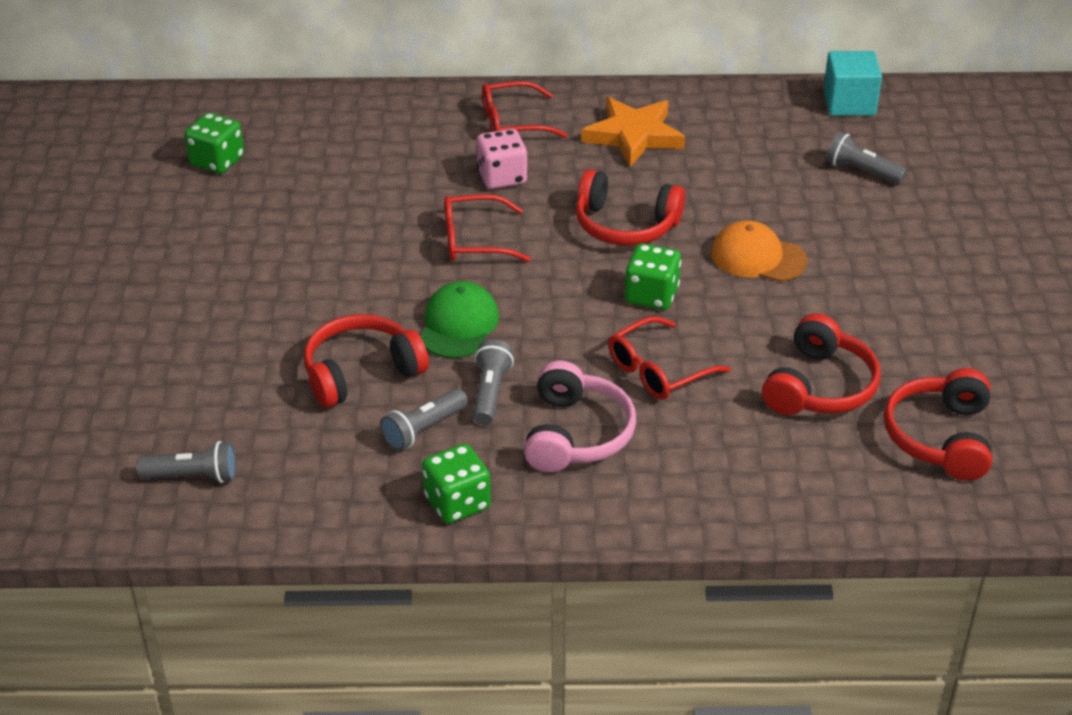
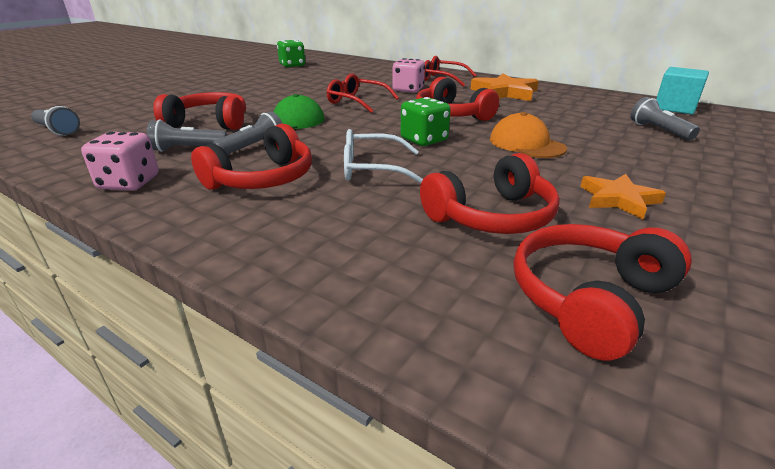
camera: 35 degrees right, 10 degrees down
green dice [422,444,491,524] -> pink dice [81,132,159,190]
pink headphones [524,361,636,472] -> red headphones [191,123,312,190]
red glasses [608,316,731,400] -> white glasses [344,129,423,184]
none -> orange star [580,174,666,219]

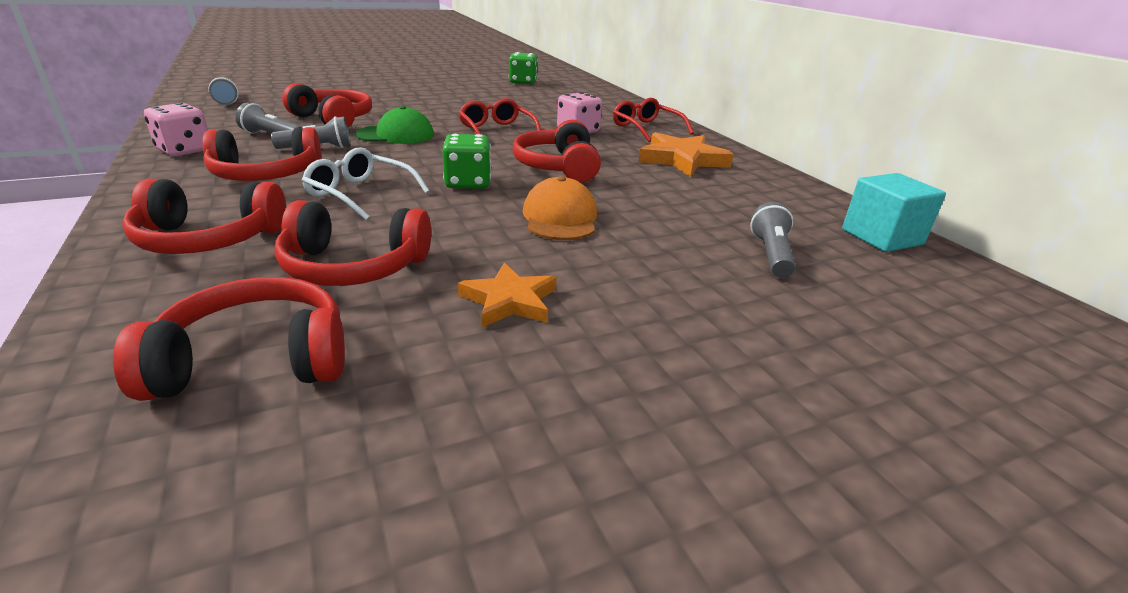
camera: 30 degrees right, 0 degrees up
none -> red headphones [122,179,286,254]

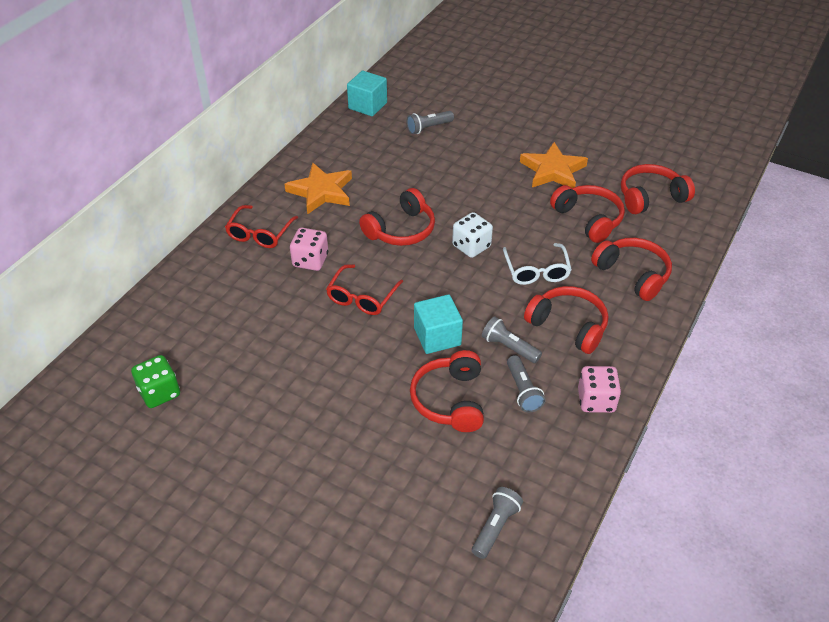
camera: 125 degrees left, 15 degrees up
red headphones [113,277,345,401] -> red headphones turned 120 degrees clockwise [621,164,695,214]
green cap [355,106,434,144] -> turquoise cube [414,294,463,354]
green dice [442,134,491,189] -> white dice [452,212,493,258]
orange star [458,262,557,327] -> orange star [520,142,588,188], size x1.55
orange cap [523,176,597,240] -> none

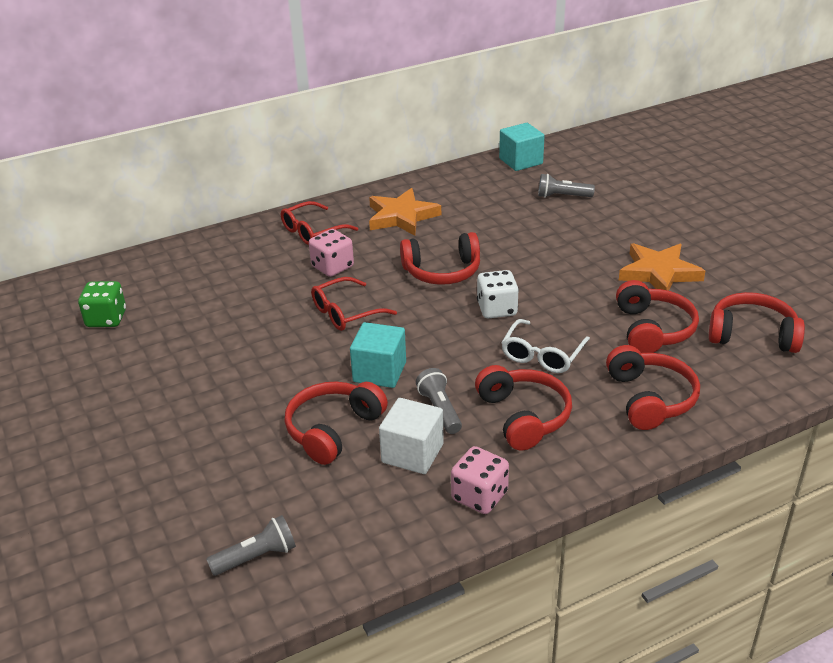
camera: 35 degrees right, 10 degrees down
grey flashlight [507,355,546,412] -> white cube [379,398,444,474]

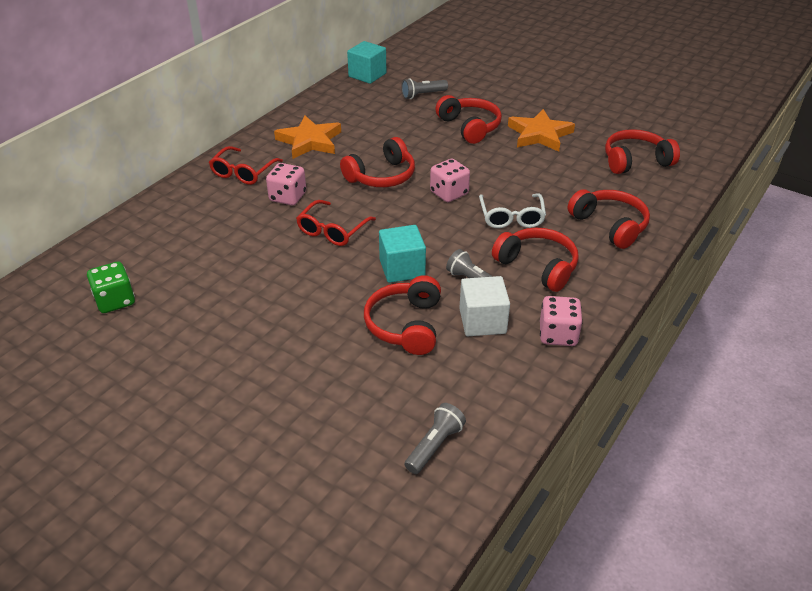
camera: 30 degrees left, 5 degrees up
white dice [477,270,519,319] -> pink dice [430,159,470,202]
red headphones [616,280,699,353] -> red headphones moved to [435,95,502,144]

